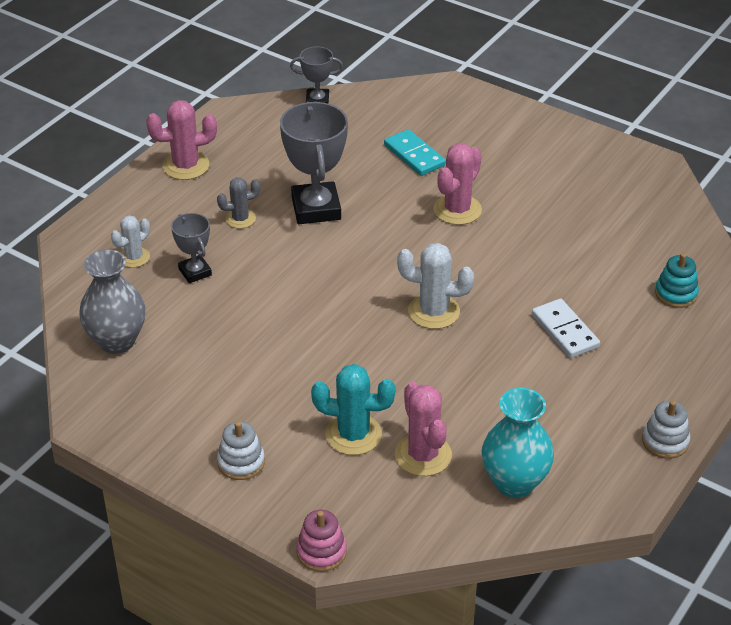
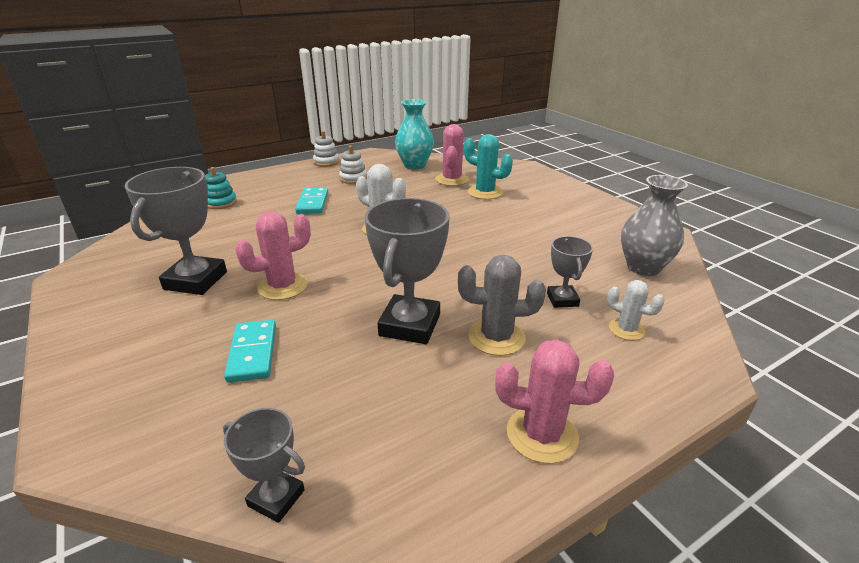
camera: 155 degrees left, 10 degrees down
white cactus [111,215,150,268] -> white cactus turned 60 degrees clockwise [607,280,665,340]
grey cactus [217,178,260,228] -> grey cactus [458,255,546,356], size x1.59
white stacking toy [217,421,265,480] -> white stacking toy moved to [339,145,367,184]
pink stacking toy [296,510,347,572] -> none
white domino [532,298,600,358] -> turquoise domino [295,187,328,214]
none -> grey trophy [125,167,227,295]

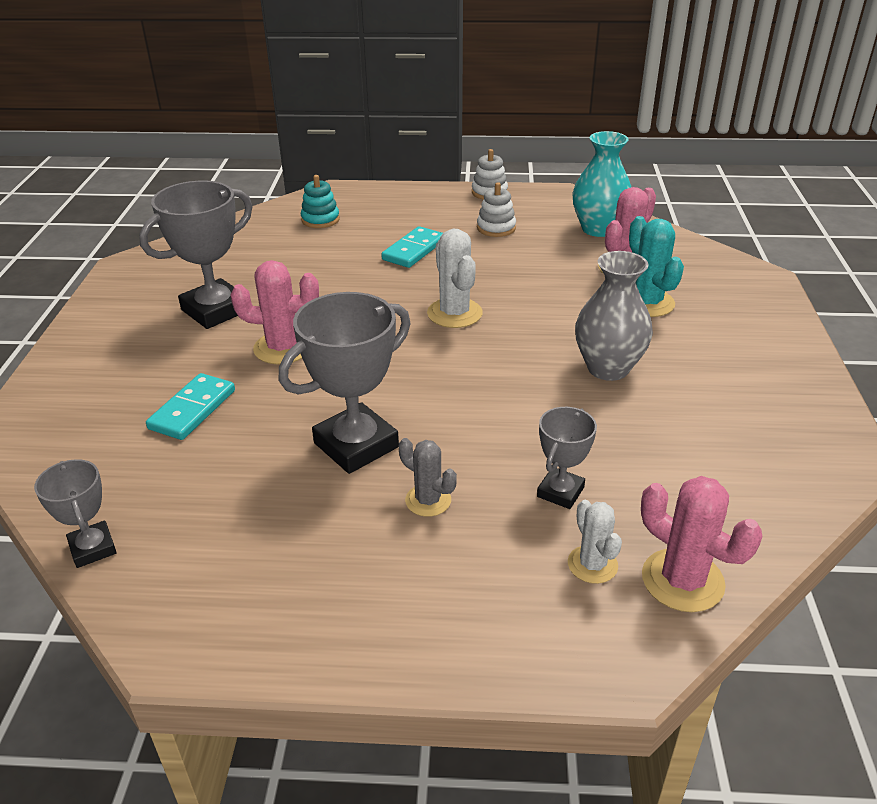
camera: 35 degrees right, 5 degrees up
grey cactus [458,255,546,356] -> grey cactus [399,438,457,517], size x0.63
pink cactus [495,340,614,464] -> pink cactus moved to [641,476,763,612]
grey vase [621,175,688,276] -> grey vase moved to [575,251,653,381]

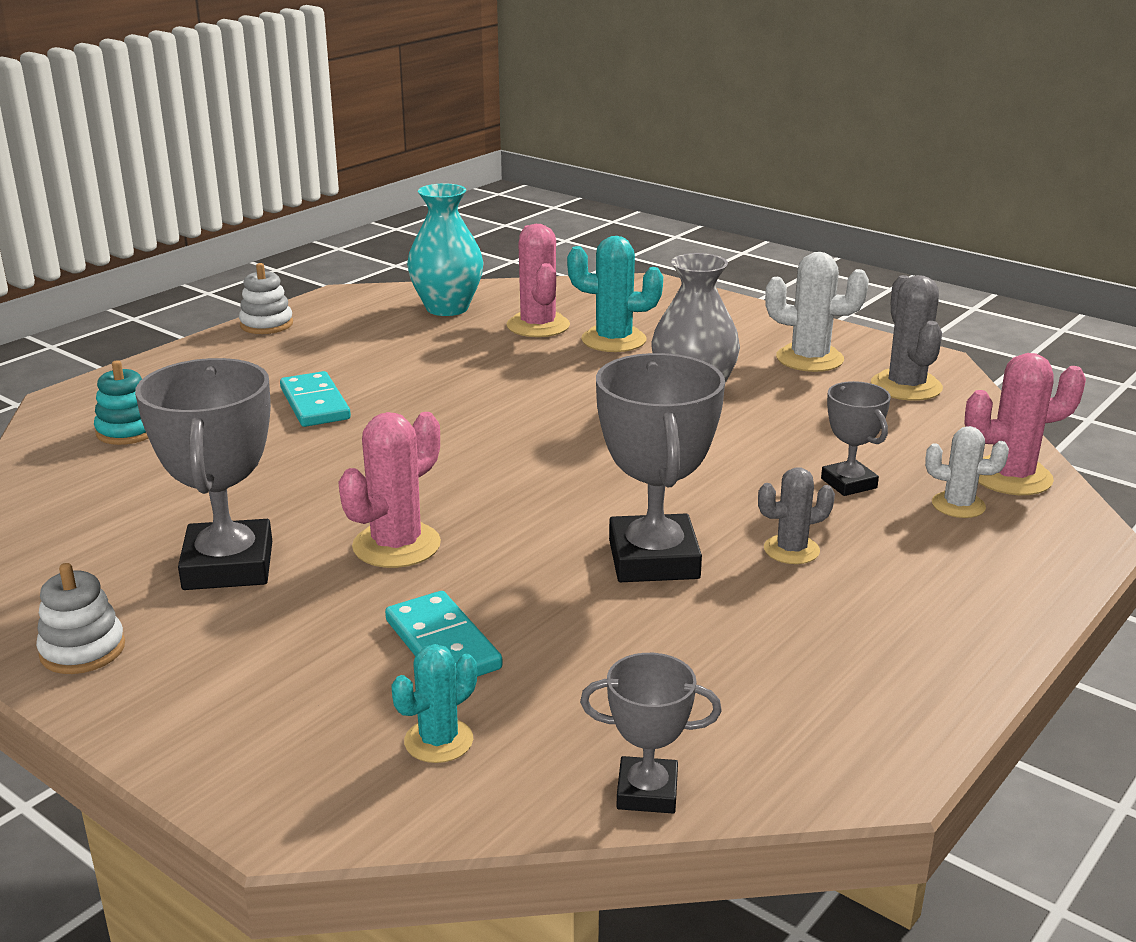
camera: 55 degrees left, 10 degrees down
white cactus [427,229,483,328] -> white cactus moved to [765,252,869,372]
white stacking toy [477,182,516,237] -> white stacking toy moved to [36,563,125,674]
none -> turquoise cactus [391,644,477,763]
none -> grey cactus [871,275,943,401]

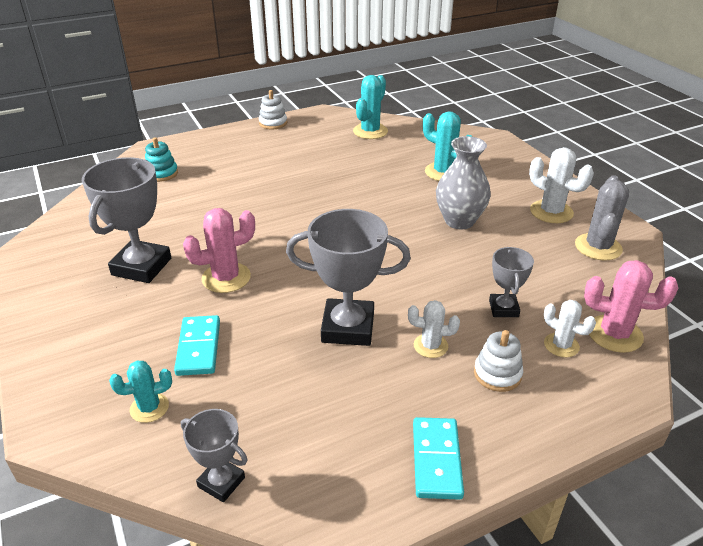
camera: 25 degrees right, 10 degrees up
white stacking toy [36,563,125,674] -> white stacking toy moved to [474,330,523,392]
turquoise domino [280,371,351,427] -> turquoise domino moved to [413,417,464,500]
turquoise vase [407,183,484,316] -> turquoise cactus [353,75,388,139]
pink cactus [506,224,570,337] -> none
grey trophy [596,353,725,582] -> grey trophy turned 75 degrees clockwise [286,209,411,346]
grey cactus [758,467,835,564] -> white cactus [408,300,460,358]

